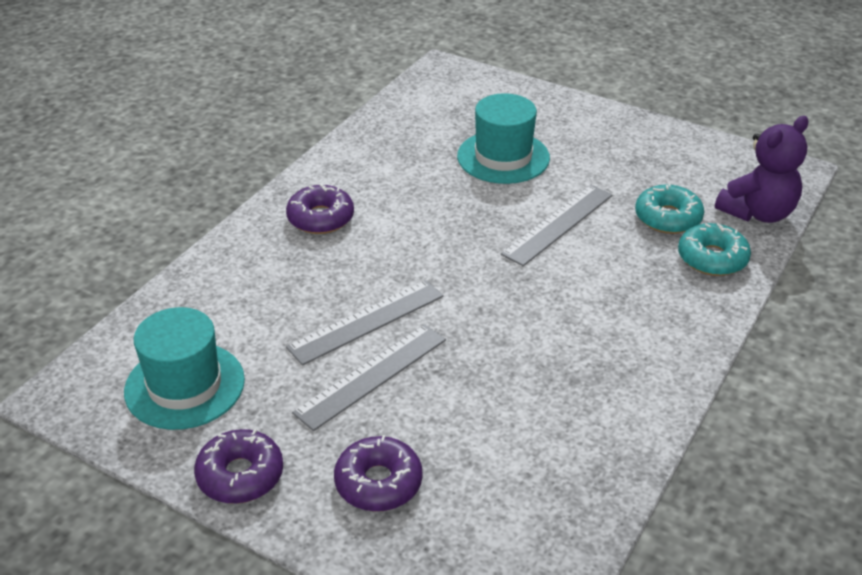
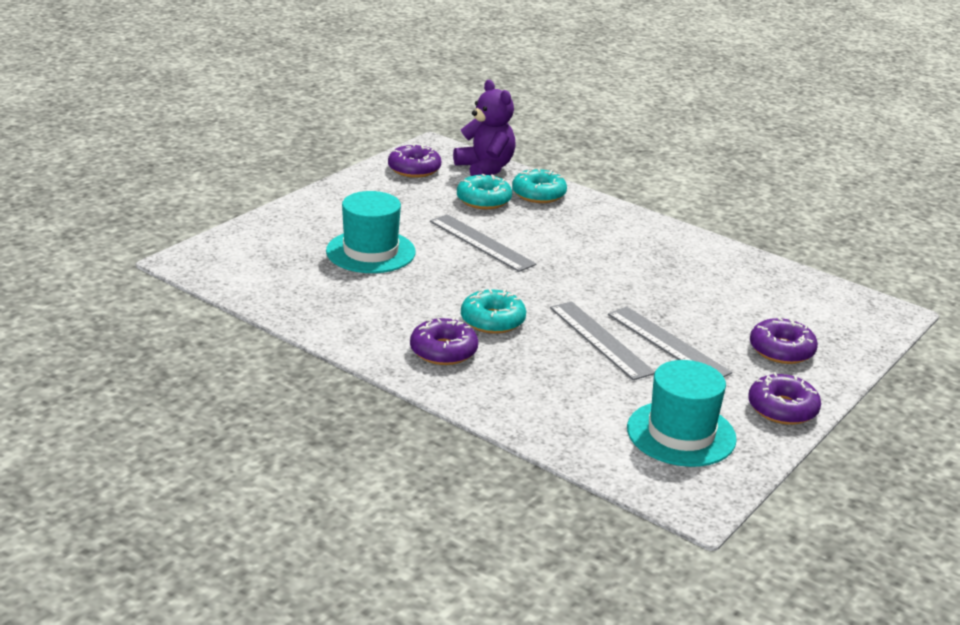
camera: 85 degrees left, 10 degrees down
none -> purple donut [388,144,441,178]
none -> turquoise donut [461,289,526,334]

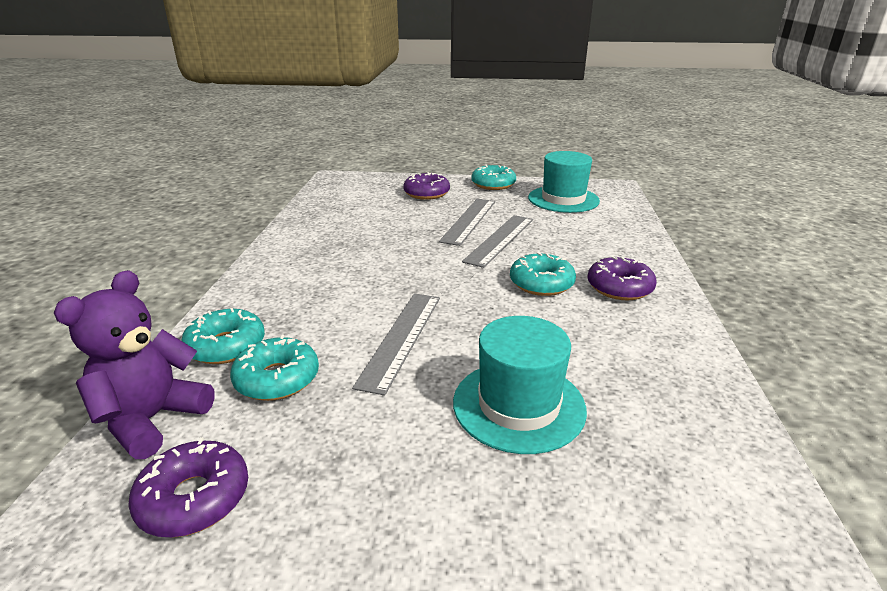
camera: 120 degrees left, 0 degrees up
purple donut [748,372,821,425] -> turquoise donut [472,164,516,190]

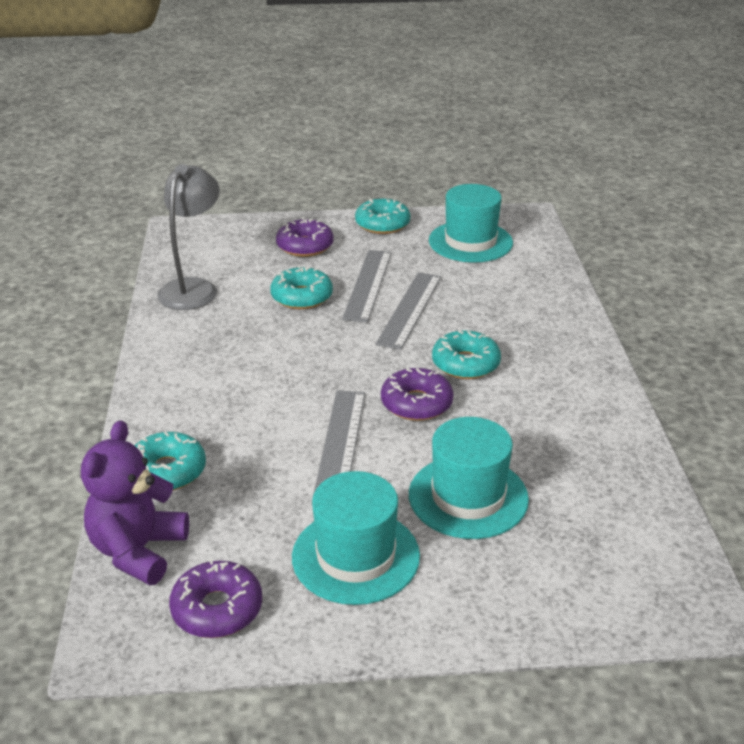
camera: 10 degrees left, 5 degrees up
turquoise donut [230,335,319,401] -> turquoise donut moved to [270,265,333,309]
purple donut [587,256,657,300] -> purple donut moved to [381,368,454,421]
none -> grey lamp [157,164,220,310]
none -> turquoise hat [292,471,420,605]

